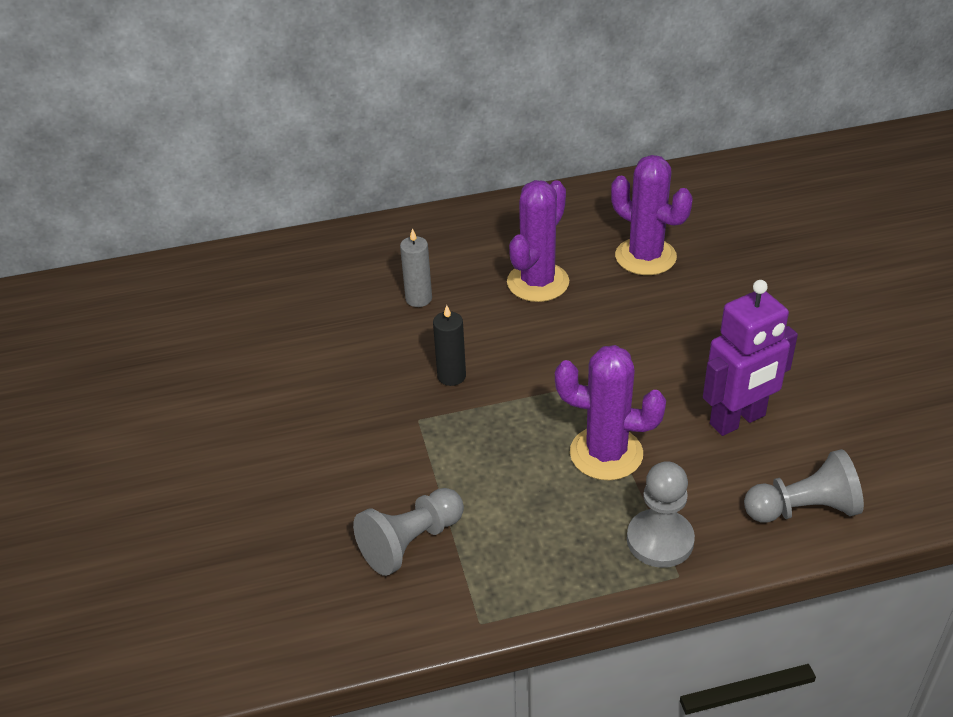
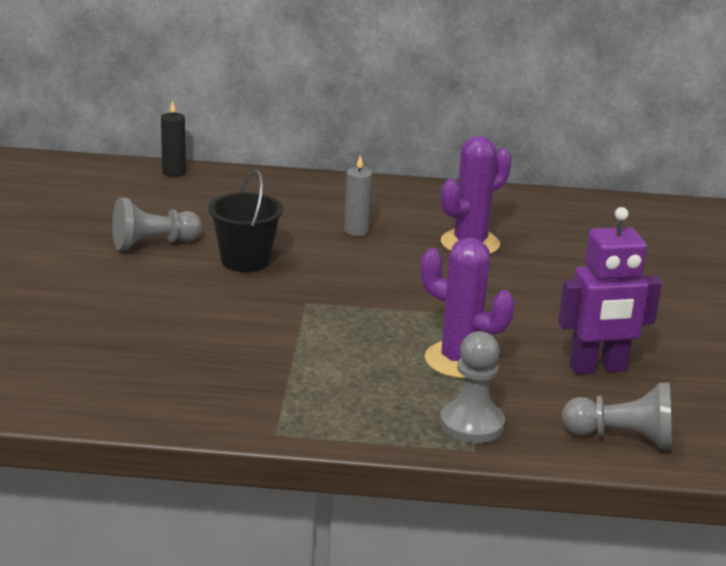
camera: 15 degrees right, 15 degrees down
grey pawn [353,488,464,576] -> grey pawn moved to [112,198,202,250]
black candle [433,305,466,386] -> black candle moved to [161,100,186,177]
purple cactus [611,155,692,275] -> none
none -> black bucket [208,170,283,272]

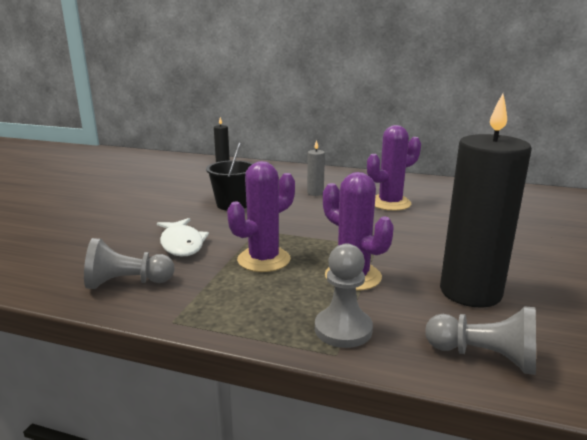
camera: 15 degrees right, 5 degrees down
grey pawn [112,198,202,250] -> grey pawn moved to [84,238,175,289]
purple robot [558,207,662,374] -> black candle [440,93,532,308]
none -> white fish [157,218,209,256]
none -> purple cactus [227,161,295,272]

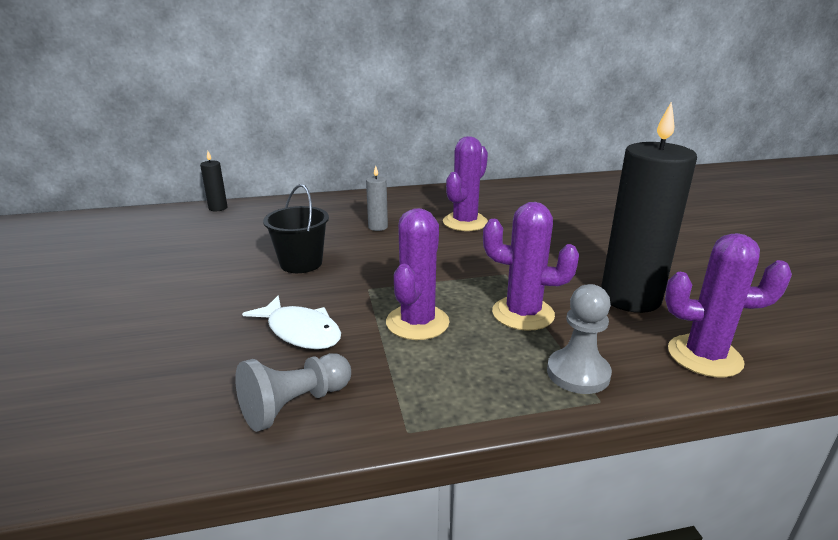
camera: 30 degrees left, 5 degrees up
grey pawn [425,306,536,375] -> purple cactus [665,233,792,378]

